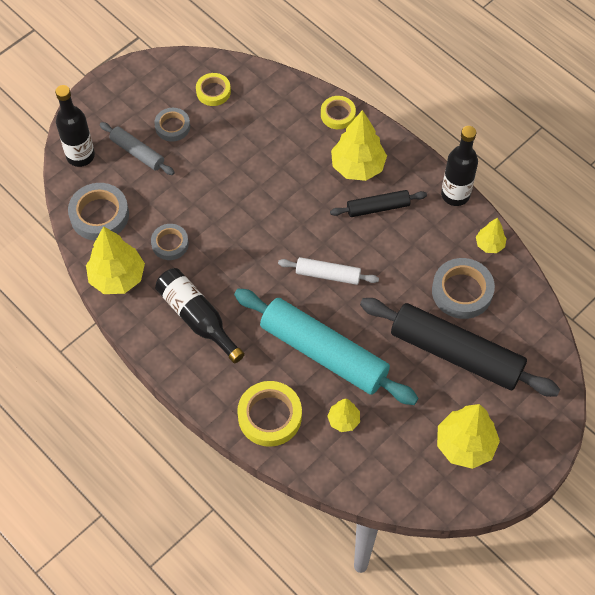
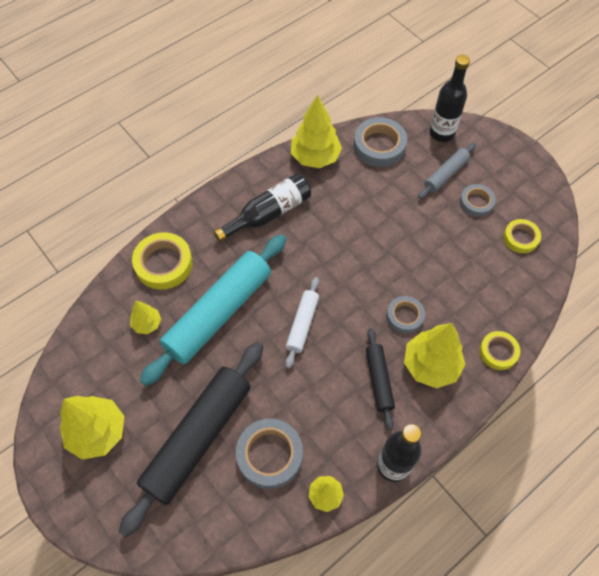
camera: 95 degrees right, 0 degrees up
grey tape [151,224,189,260] -> grey tape moved to [387,296,425,334]

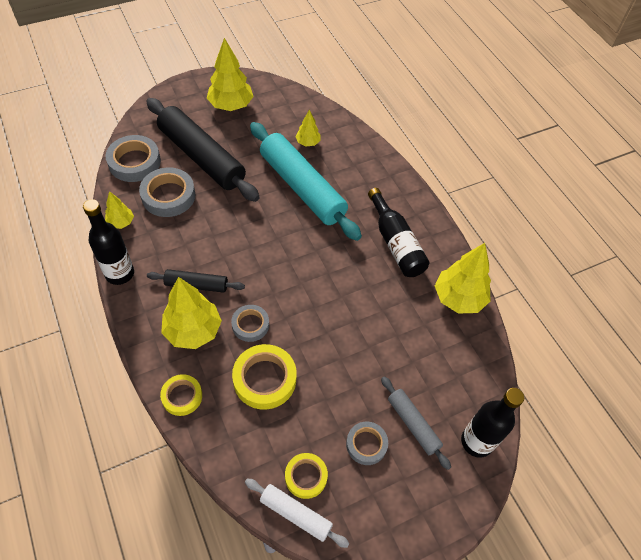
camera: 100 degrees right, 5 degrees down
yellow tape [132,232,193,290] -> yellow tape moved to [232,344,297,410]
white rolling pin [285,277,319,368] -> white rolling pin moved to [245,479,349,548]
grey tape [354,117,407,167] -> grey tape moved to [105,135,161,182]

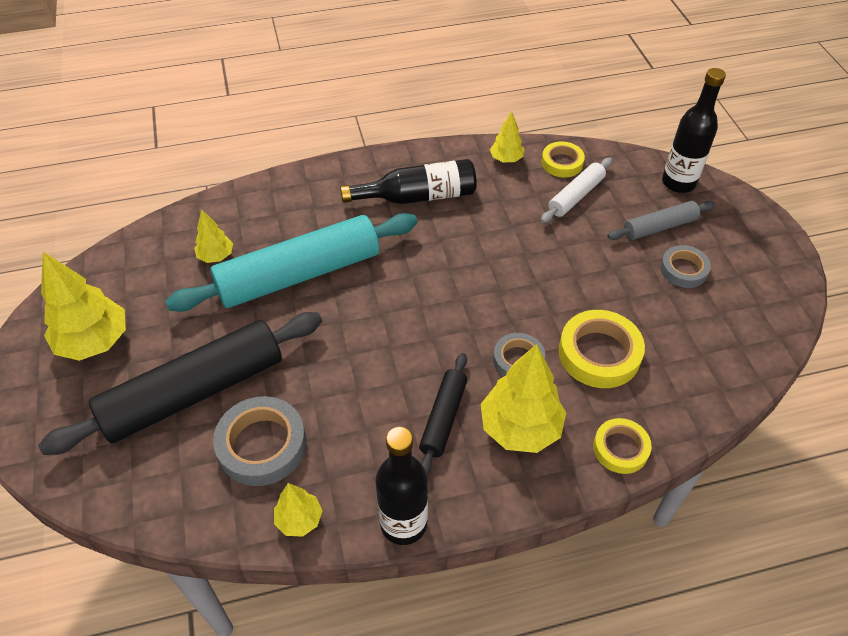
camera: 75 degrees left, 5 degrees down
grey tape [105,135,161,182] -> none
white rolling pin [245,479,349,548] -> white rolling pin moved to [541,158,612,223]
yellow tape [285,453,328,499] -> yellow tape moved to [541,142,585,177]
yellow tree [435,243,491,314] -> yellow tree [490,111,524,162], size x0.53

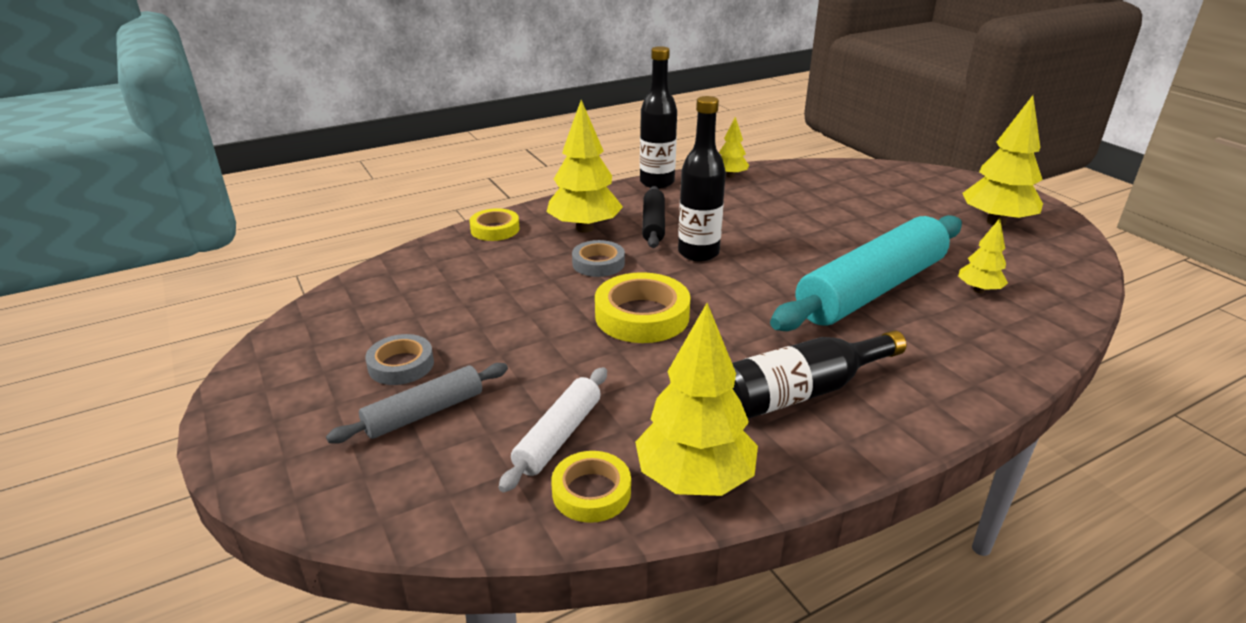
camera: 165 degrees right, 20 degrees down
black rolling pin [38,312,322,455] -> none
grey tape [213,396,306,486] -> none
yellow tree [490,111,524,162] -> yellow tree [635,303,758,496], size x1.87
yellow tape [559,310,645,388] -> yellow tape moved to [595,272,691,343]
black bottle [662,68,726,193] -> black bottle moved to [678,96,726,261]

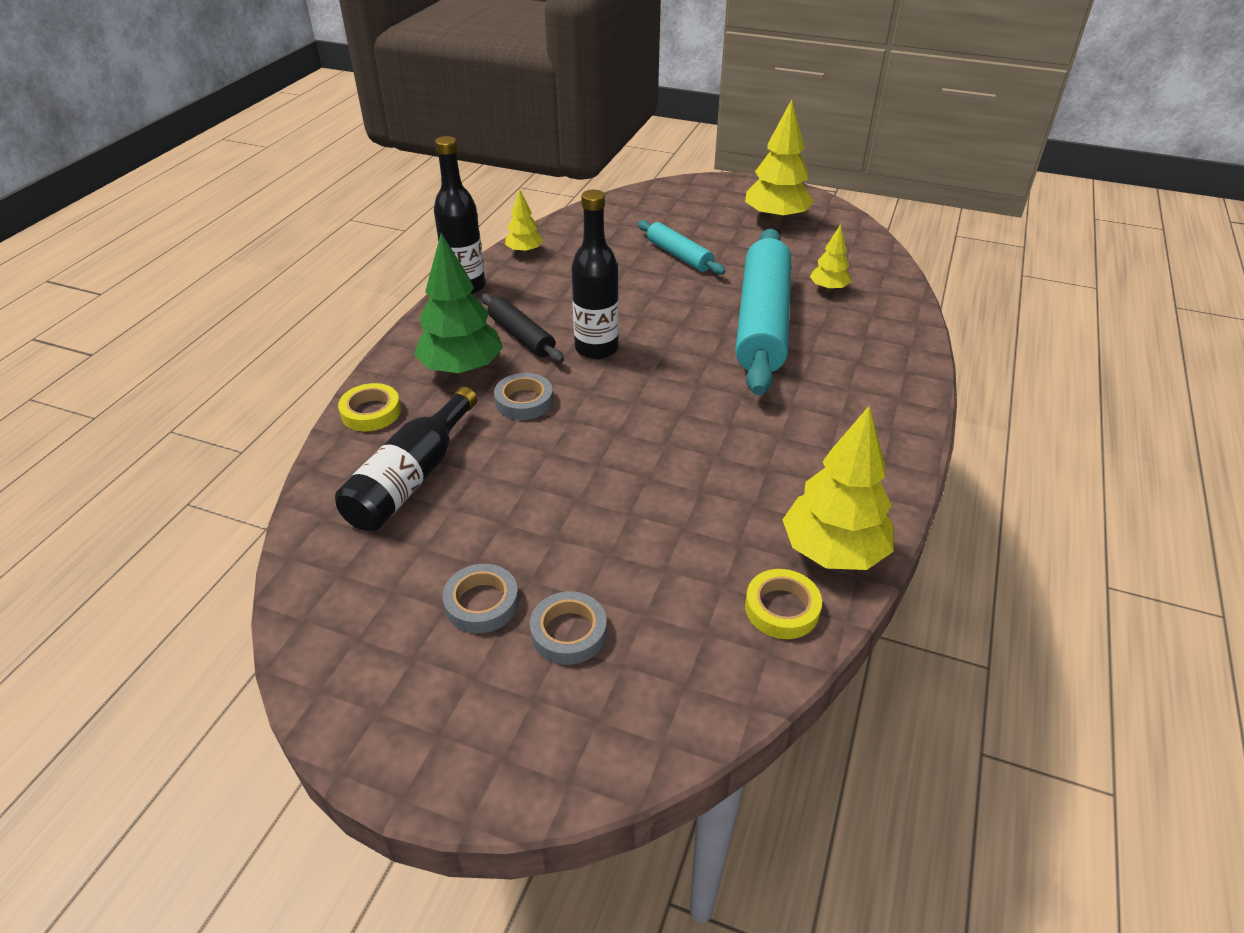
camera: 40 degrees left, 10 degrees up
grey rolling pin [326,363,508,444] -> grey tape [530,591,607,665]
white rolling pin [499,367,607,492] -> none
yellow tree [547,100,623,232] -> green tree [414,233,503,375]
yellow tape [595,272,691,343] -> none
black bottle [732,330,906,419] -> black bottle moved to [335,387,477,531]
none -> turquoise rolling pin [638,220,725,275]

